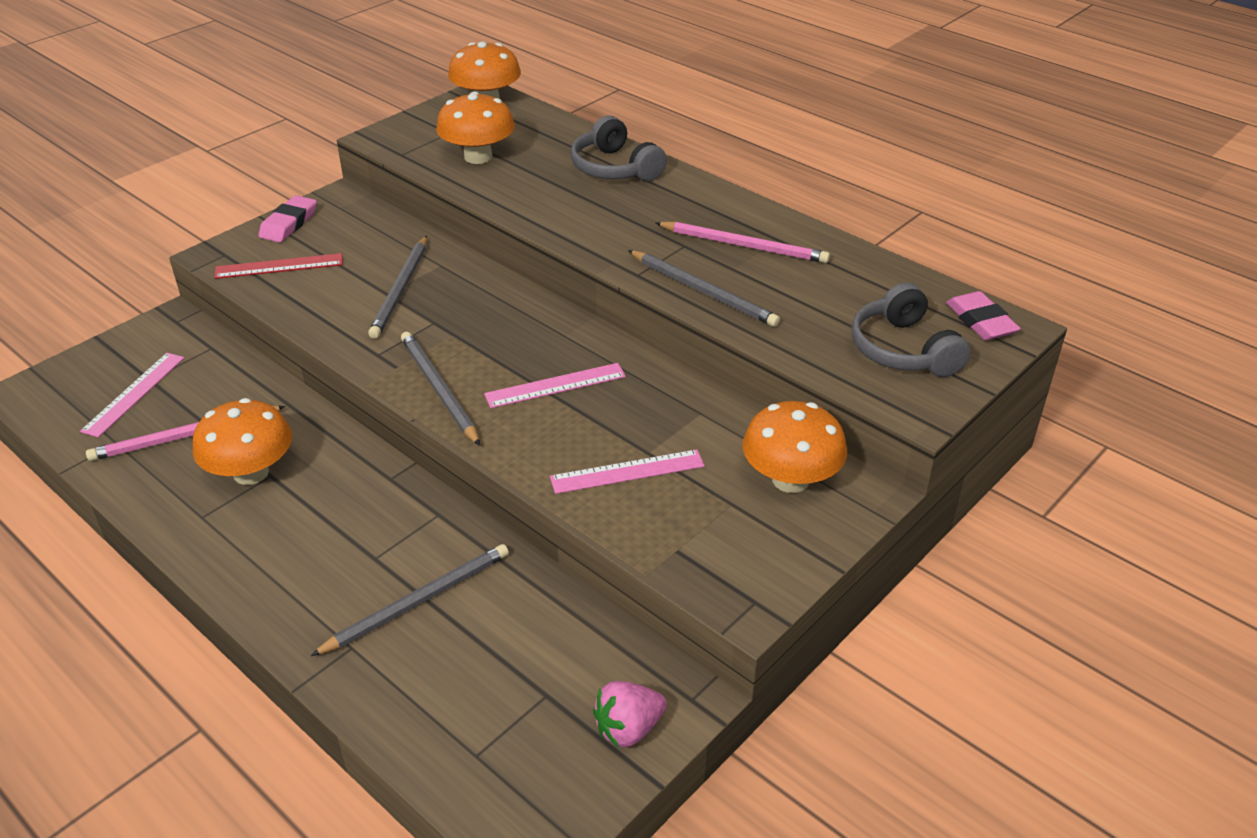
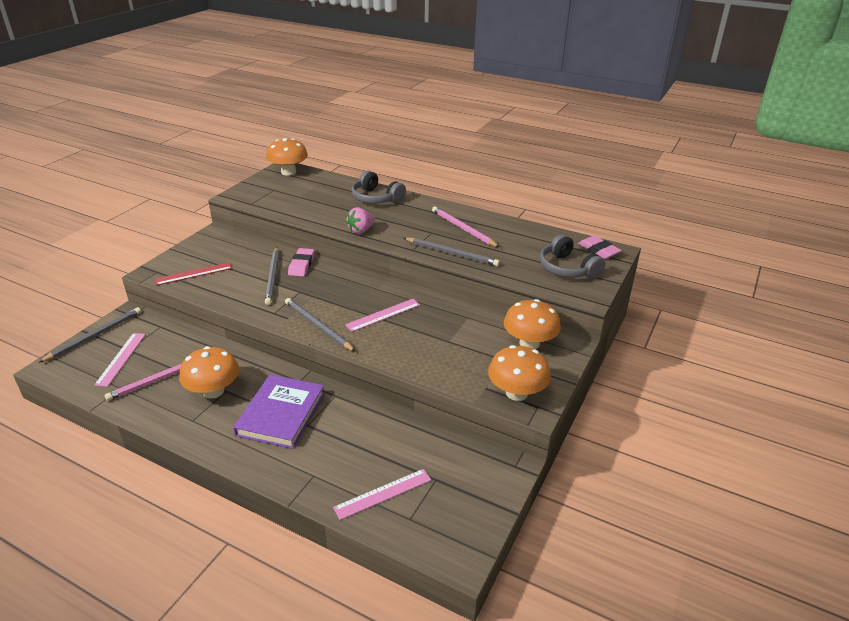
camera: 15 degrees left, 5 degrees down
pink eraser [258,195,317,243] -> pink eraser moved to [288,248,315,277]
grey pencil [311,544,509,656] -> grey pencil moved to [38,307,141,363]
orange mushroom [436,92,515,164] -> orange mushroom moved to [488,345,551,401]
pink ruler [550,449,705,494] -> pink ruler moved to [333,469,431,520]
pink strawberry [593,681,667,748] -> pink strawberry moved to [346,207,375,234]
pink pencil [656,221,830,263] -> pink pencil turned 135 degrees counterclockwise [432,206,499,247]
none -> purple book [233,375,325,449]

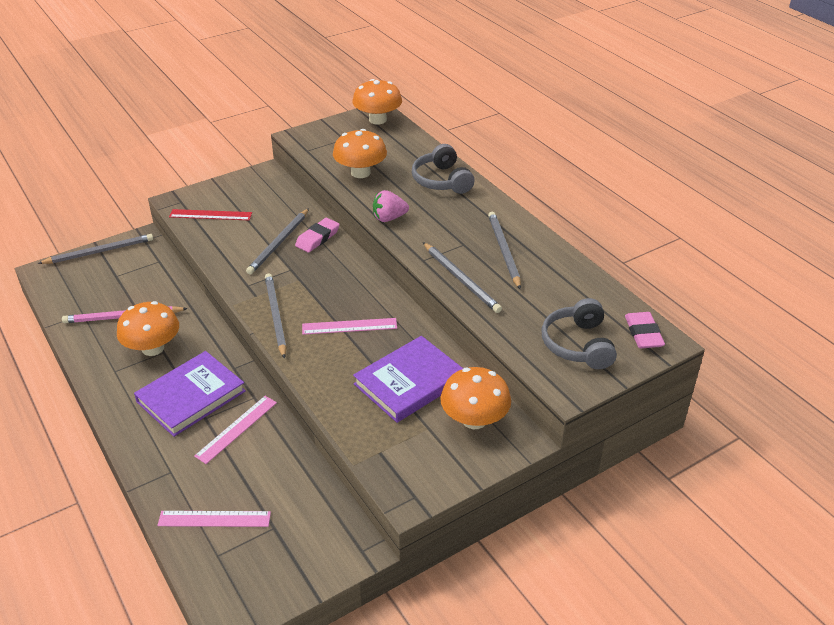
camera: 30 degrees right, 5 degrees up
pink ruler [94,333,146,387] -> pink ruler moved to [194,396,277,464]
pink pencil [432,206,499,247] -> grey pencil [488,212,521,289]
orange mushroom [488,345,551,401] -> orange mushroom moved to [333,129,387,178]
none -> purple book [353,336,463,423]

